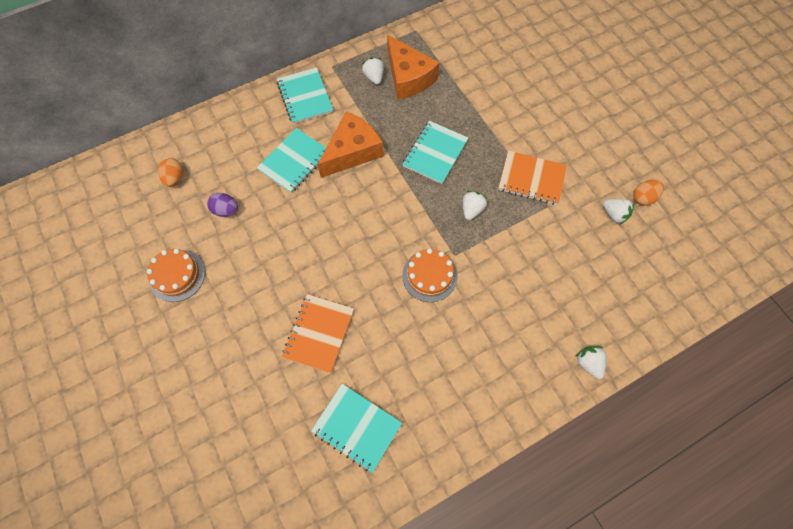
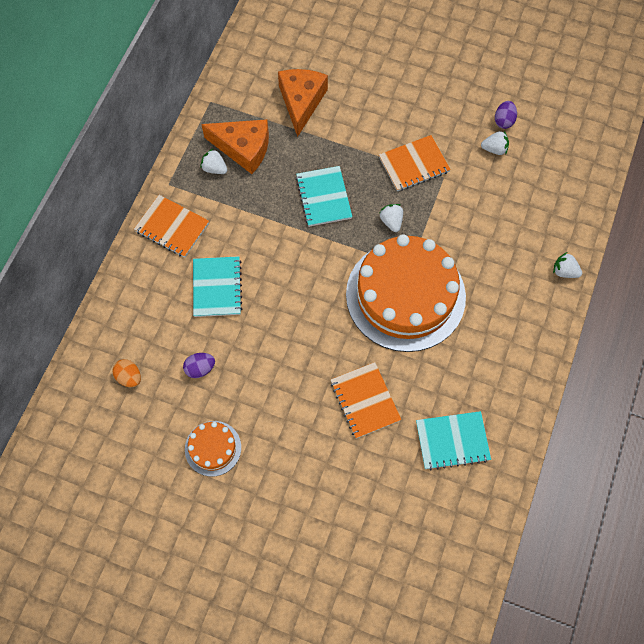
camera: 40 degrees left, 0 degrees up
turquoise notebook [277,67,333,124] -> orange notebook [134,195,209,257]
orange cheese [317,111,383,178] -> orange cheese moved to [278,69,328,137]
orange cake [402,248,457,302] -> orange cake [346,234,466,352], size x2.26
orange egg [633,180,664,206] -> purple egg [495,101,517,129]

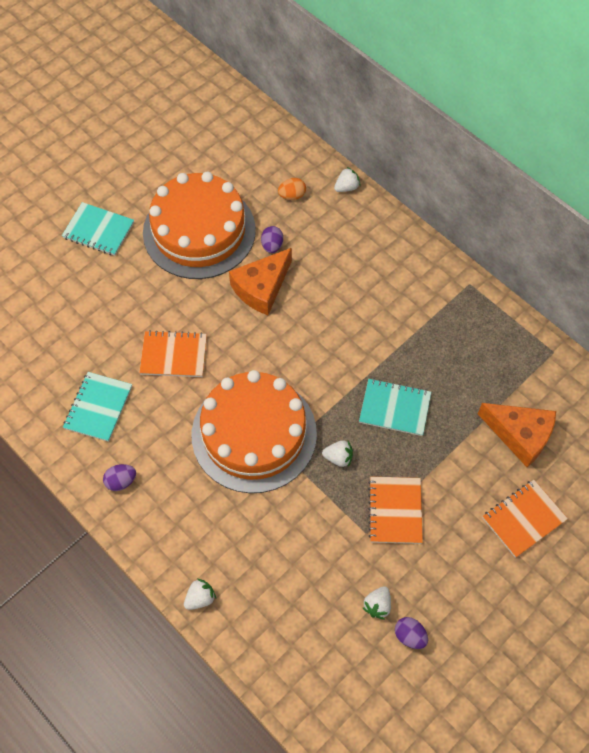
camera: 115 degrees right, 5 degrees down
orange notebook [134,195,209,257] -> orange notebook moved to [483,480,568,558]
orange cake [185,421,241,477] -> orange cake [143,172,256,279], size x2.26
turquoise notebook [193,256,242,317] -> turquoise notebook moved to [62,202,134,256]
white strawberry [200,148,227,174] -> white strawberry moved to [334,167,361,192]
orange cheese [201,119,269,174] -> orange cheese moved to [229,248,292,315]
none -> purple egg [103,464,136,491]

